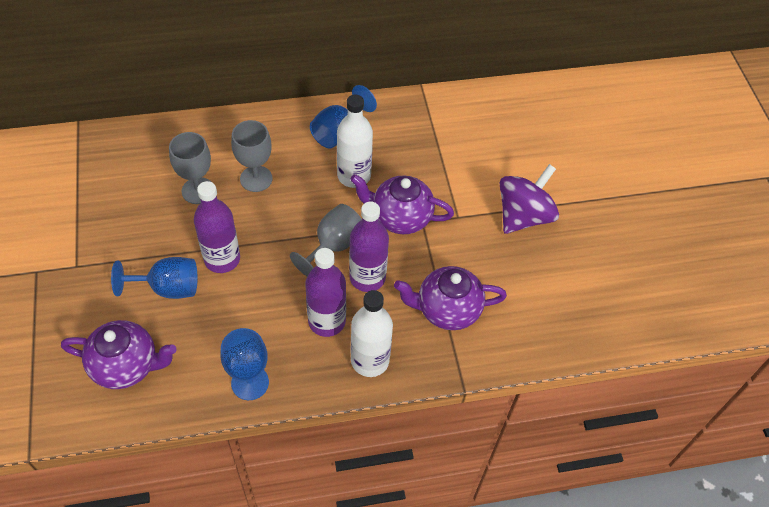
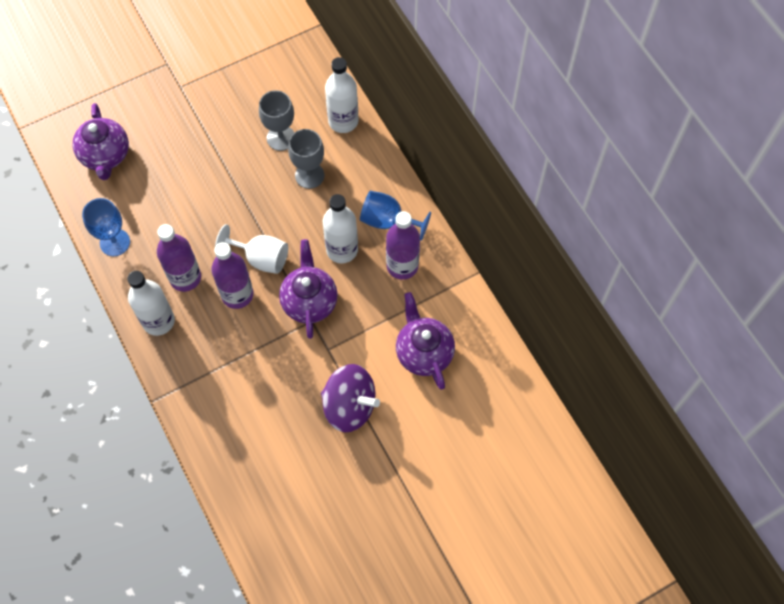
camera: 75 degrees right, 10 degrees up
blue goblet [111,257,198,299] -> none
purple bottle [194,181,240,273] -> purple bottle moved to [386,211,420,280]
grey goblet [290,204,362,276] -> white goblet [215,224,288,274]
purple teapot [394,266,507,330] -> purple teapot moved to [396,292,455,390]
none -> white bottle [325,57,358,133]

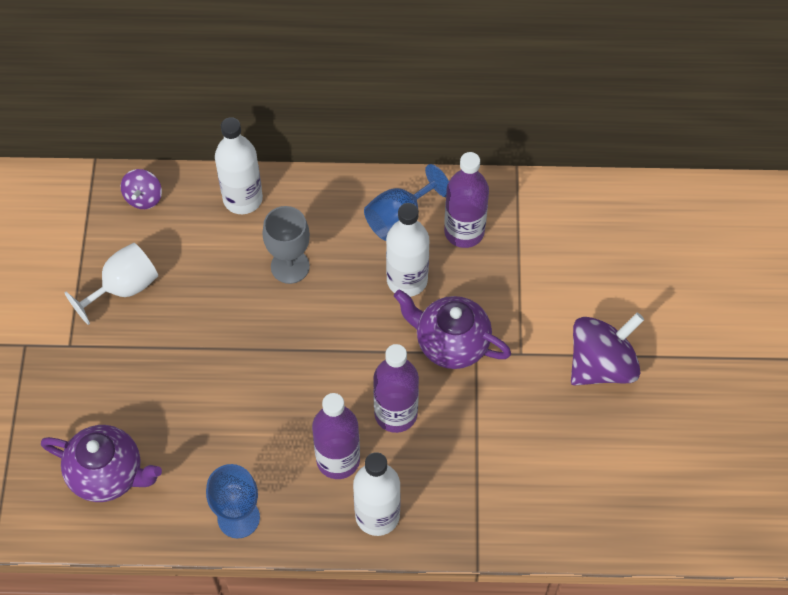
camera: 60 degrees left, 5 degrees down
white goblet [215,224,288,274] -> white goblet moved to [65,243,158,325]
grey goblet [259,90,294,151] -> none
purple teapot [396,292,455,390] -> none
none -> purple spinning top [121,169,162,209]

